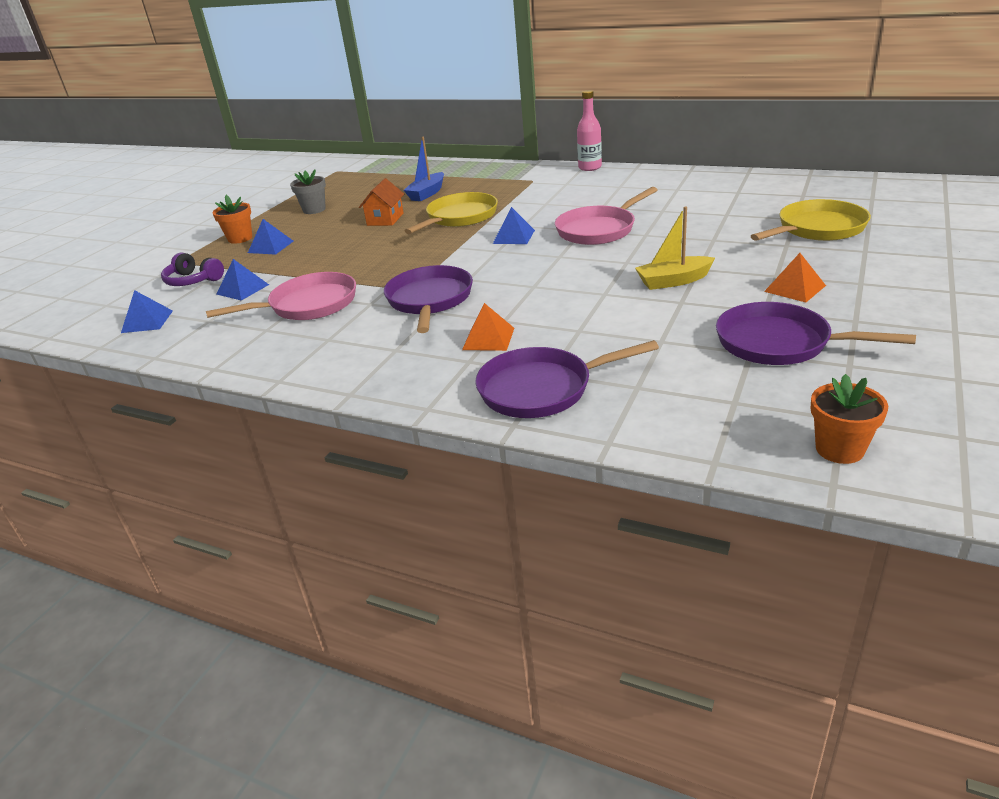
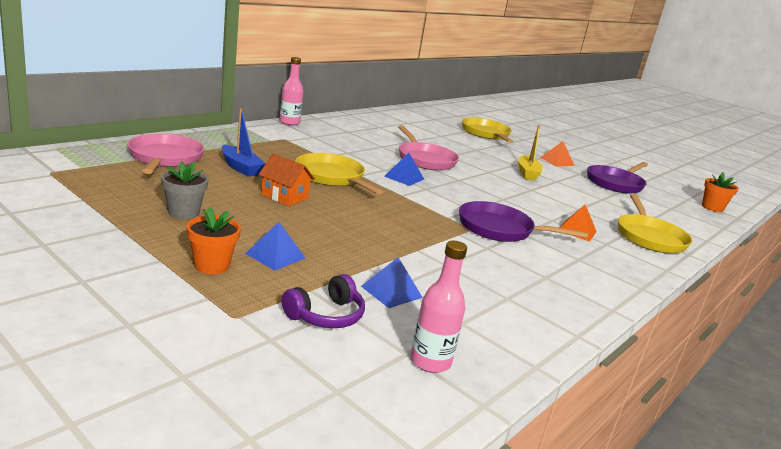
camera: 80 degrees left, 10 degrees down
blue pyramid [121,290,173,333] -> pink bottle [411,241,467,373]
pink pan [206,272,356,320] -> pink pan moved to [127,134,204,174]
purple pan [475,340,659,418] -> yellow pan [618,194,693,253]

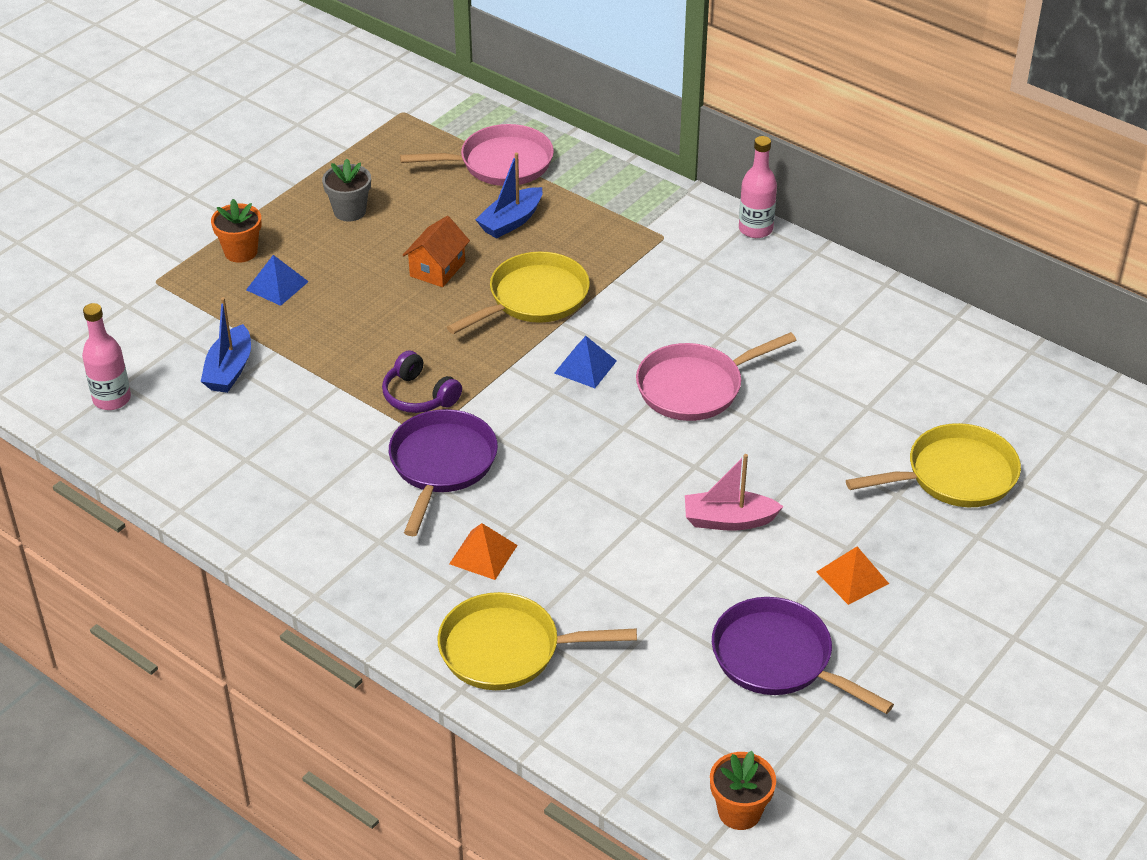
camera: 90 degrees right, 20 degrees up
purple headphones [282,274,365,328] -> purple headphones moved to [382,350,462,413]
blue pyramid [361,257,423,308] -> blue boat [201,297,251,393]
yellow boat [518,125,542,181] -> pink boat [685,454,784,531]

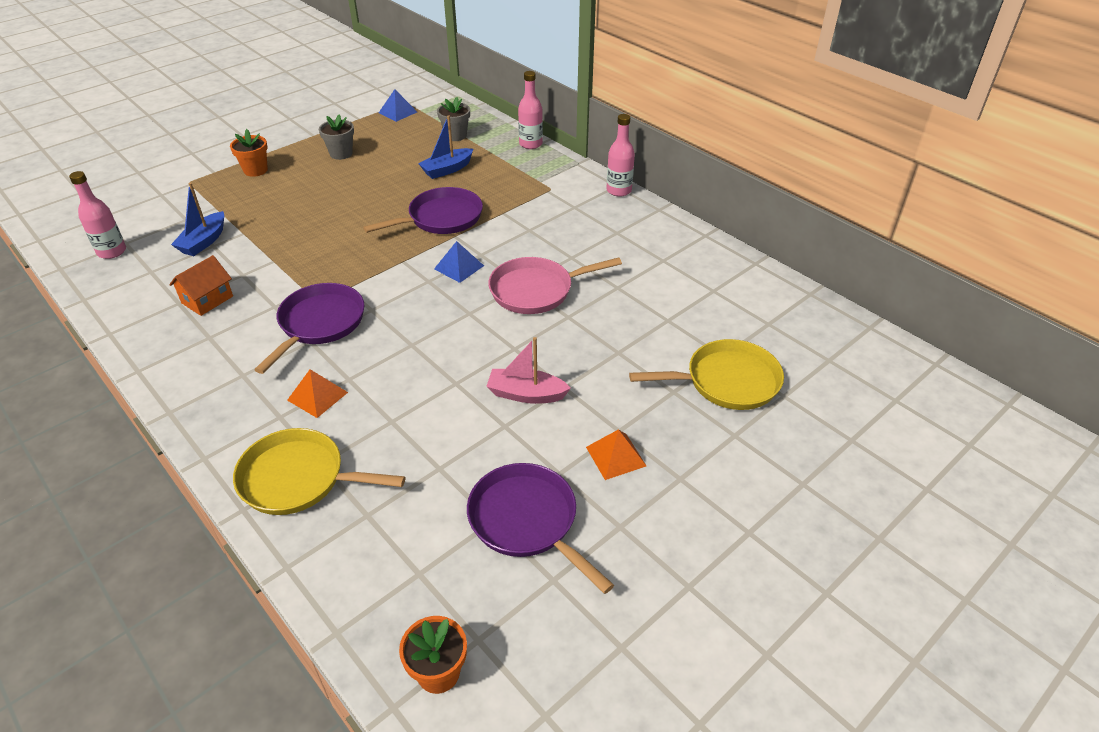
camera: 10 degrees right, 0 degrees up
blue pyramid [246,255,309,306] -> blue pyramid moved to [379,89,417,122]
purple headphones [382,350,462,413] -> none
pink pan [400,124,554,186] -> grey flower pot [437,97,470,141]
orange house [403,216,470,287] -> orange house moved to [169,255,233,316]
yellow pan [447,252,590,334] -> purple pan [363,187,483,234]
none -> pink bottle [518,71,543,149]

